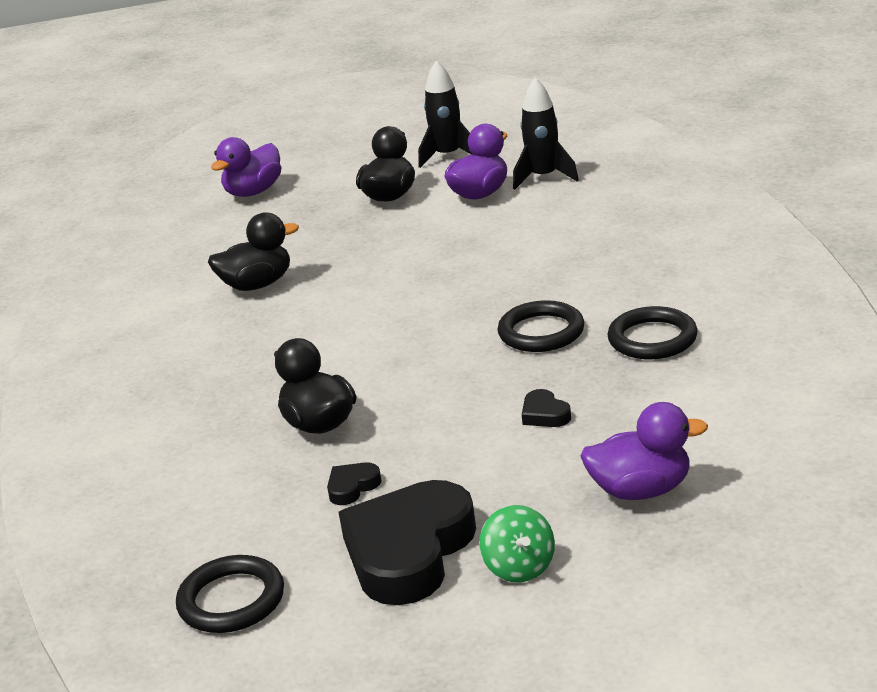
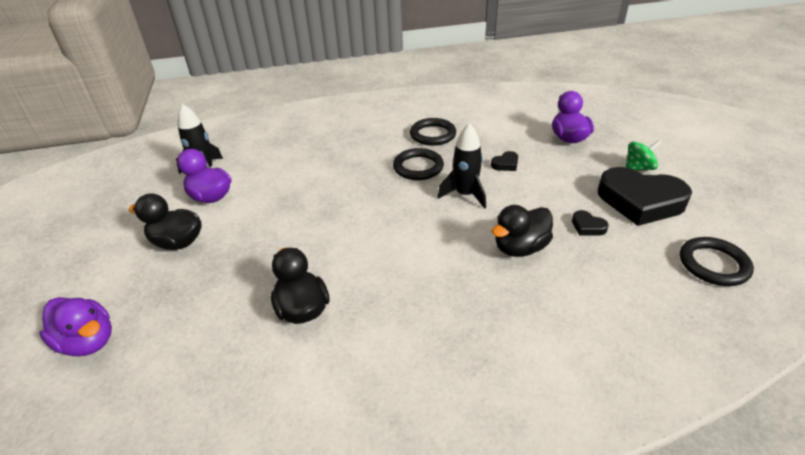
camera: 95 degrees left, 10 degrees up
black rocket [418,60,472,168] -> black rocket moved to [437,123,486,209]

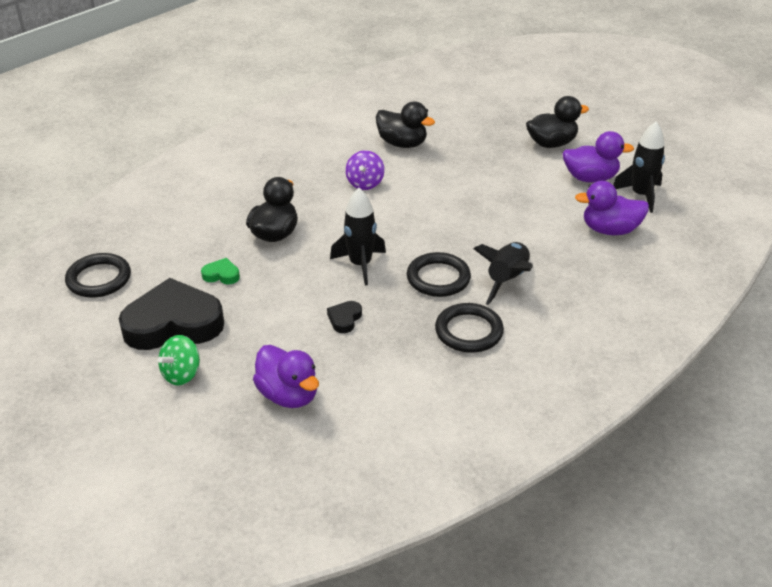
camera: 145 degrees right, 0 degrees up
purple duck [39,297,112,356] -> purple duck moved to [575,181,649,235]
black heart [572,210,609,235] -> green heart [201,258,240,284]
none -> purple spinning top [346,150,384,190]
none -> black rocket [473,242,533,305]

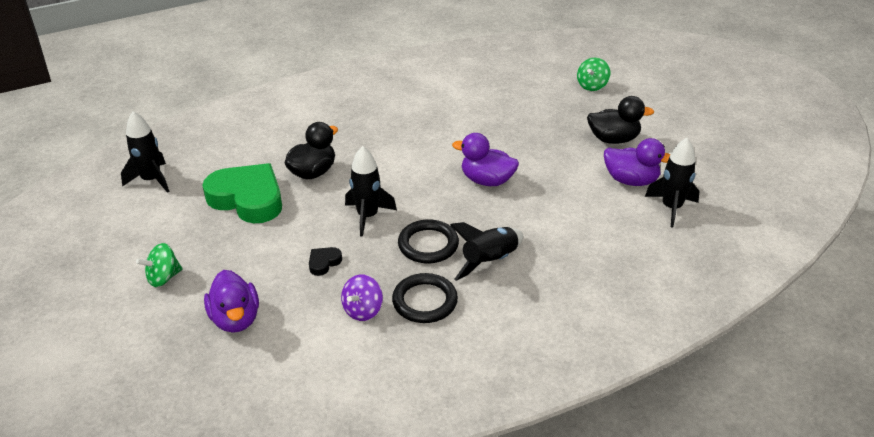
camera: 20 degrees right, 0 degrees up
black ring [65,253,131,298] -> black rocket [121,111,170,193]
black heart [119,278,224,350] -> none
green heart [201,258,240,284] -> green heart [202,163,282,223], size x2.46
purple spinning top [346,150,384,190] -> purple spinning top moved to [341,274,383,321]
black duck [376,102,435,148] -> none
purple duck [575,181,649,235] -> purple duck moved to [452,133,519,186]
none -> green spinning top [577,57,610,91]

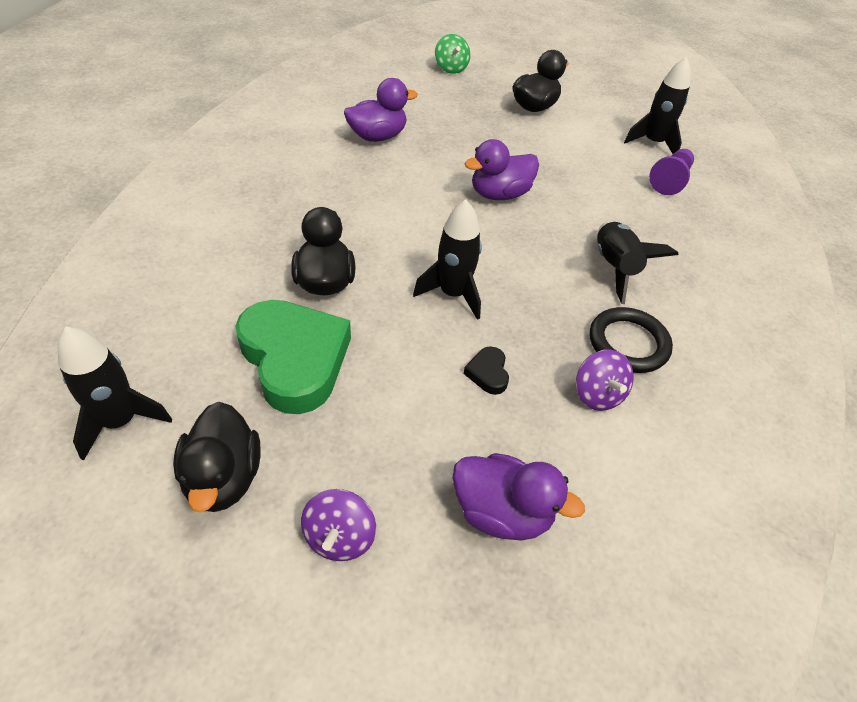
camera: 50 degrees left, 10 degrees up
green spinning top [136,243,183,287] -> purple spinning top [301,489,376,561]
green heart [202,163,282,223] -> green heart turned 75 degrees clockwise [236,300,351,414]
black ring [398,219,459,264] -> none
purple duck [604,138,670,186] -> purple duck moved to [344,78,418,142]
none -> black duck [173,402,260,513]
none -> purple pawn [649,149,694,195]

